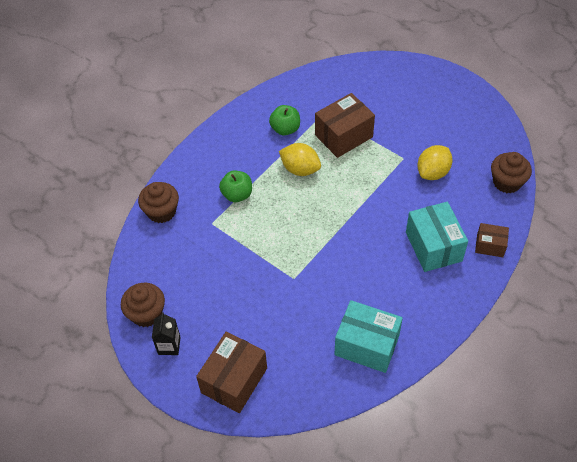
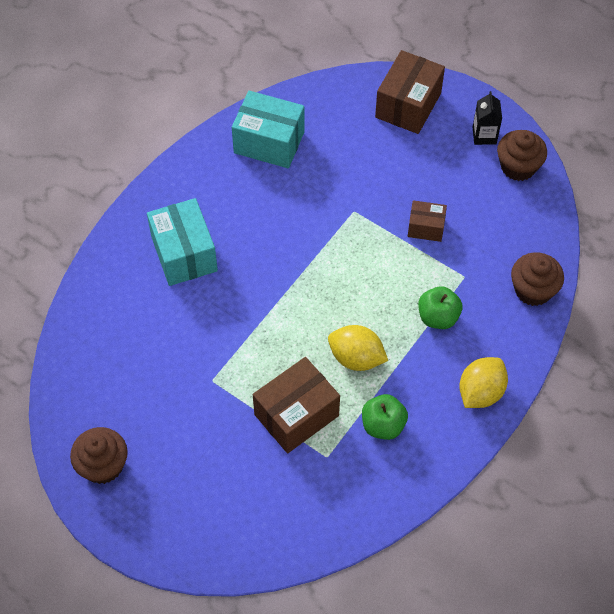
camera: 175 degrees right, 5 degrees up
yellow lemon [417,145,453,180] -> yellow lemon moved to [459,357,508,408]
brown box [475,223,509,257] -> brown box moved to [408,200,447,242]
brown cupcake [491,152,532,193] -> brown cupcake moved to [70,427,128,484]

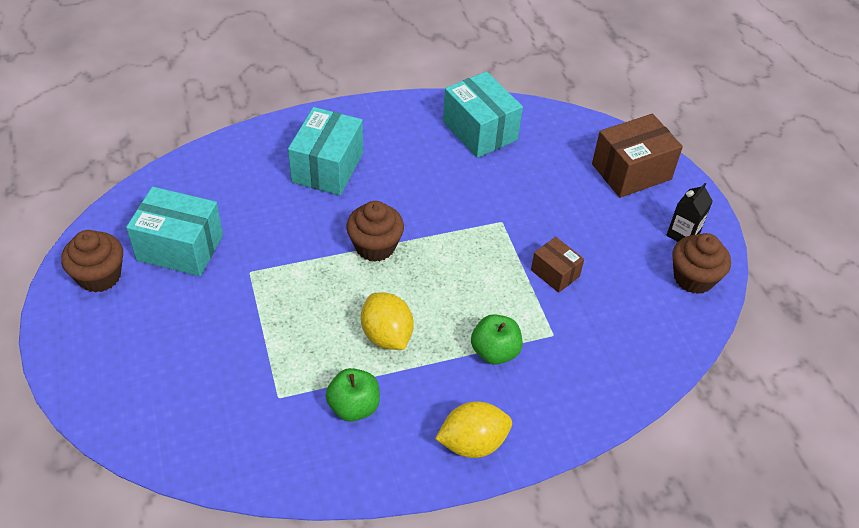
camera: 35 degrees right, 10 degrees down
brown box [253,357,340,453] -> none
brown cupcake [511,252,564,306] -> brown cupcake moved to [346,201,404,262]
none -> turquoise box [126,187,223,276]

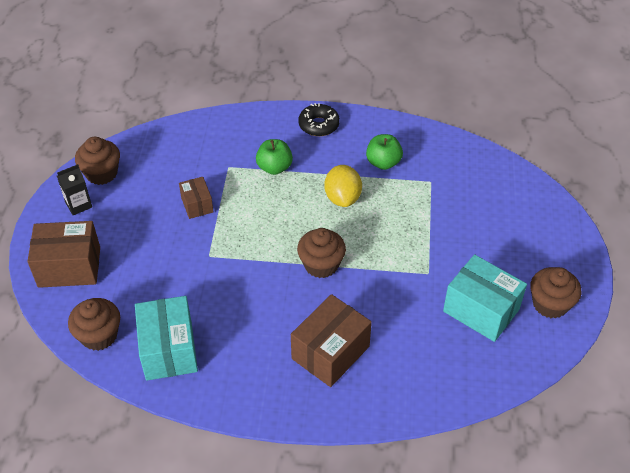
camera: 155 degrees left, 0 degrees up
turquoise box [288,107,363,195] -> brown box [291,294,372,387]
yellow lemon [435,401,512,458] -> black donut [298,103,340,136]
none -> brown cupcake [68,298,120,351]

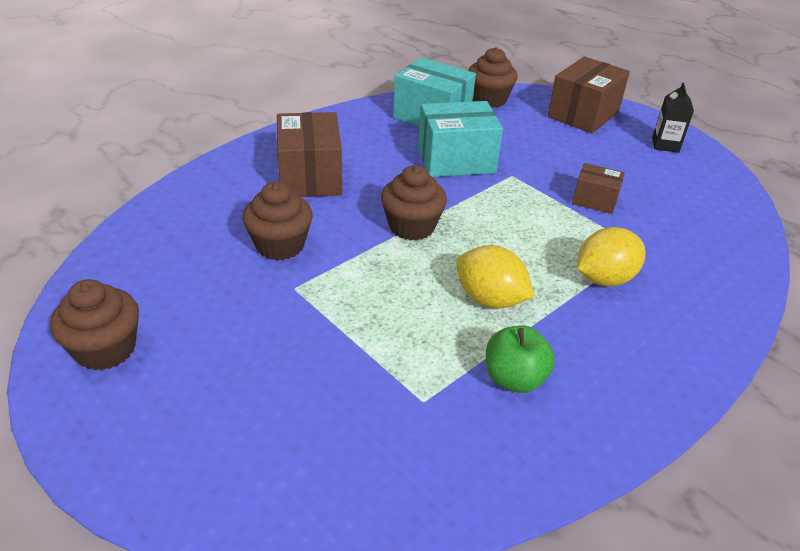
camera: 130 degrees right, 10 degrees down
brown cupcake [75,137,120,185] -> brown cupcake moved to [242,182,313,260]
green apple [256,139,293,175] -> yellow lemon [577,227,646,286]
black donut [298,103,340,136] -> none
turquoise box [443,254,527,342] -> turquoise box moved to [418,101,503,177]

